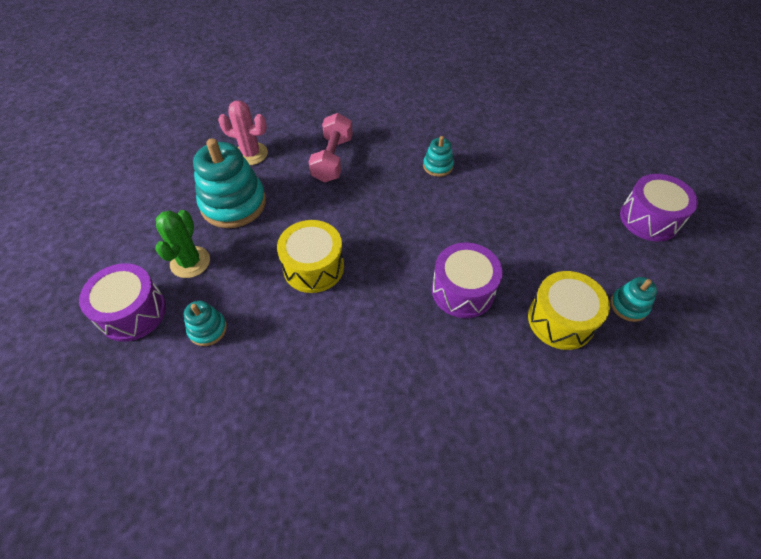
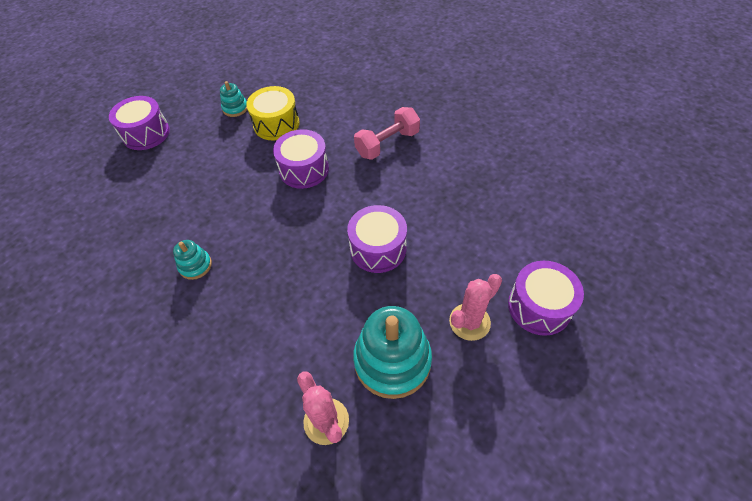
camera: 135 degrees left, 0 degrees up
green cactus [156,210,210,278] -> pink cactus [449,274,502,341]
turquoise stacking toy [184,301,227,346] -> none
yellow drum [277,220,344,293] -> purple drum [347,205,407,273]
pink dumbbell [309,113,353,182] -> pink dumbbell moved to [354,107,420,160]

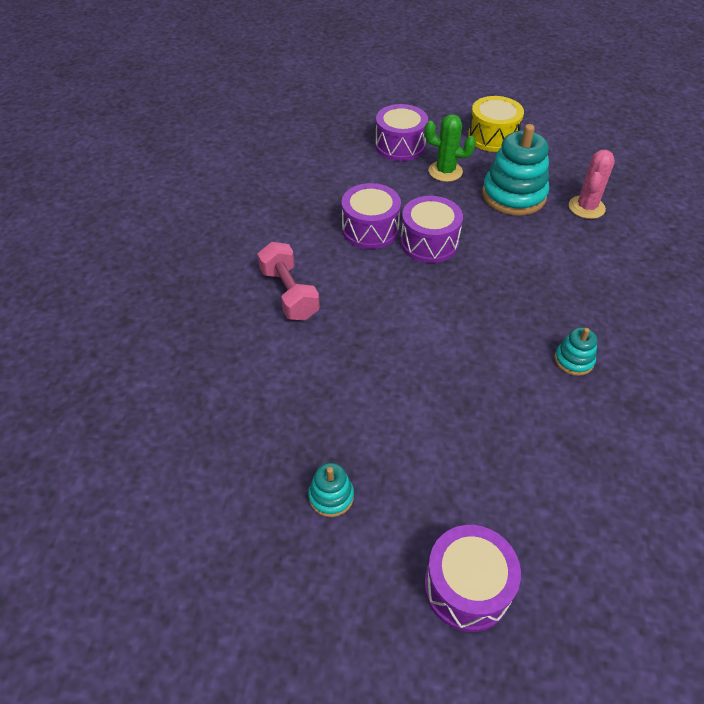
camera: 125 degrees left, 5 degrees down
yellow drum [246,86,300,141] -> yellow drum moved to [468,96,524,152]
purple drum [273,129,329,189] -> purple drum moved to [342,183,401,249]
pink dumbbell [354,107,420,160] -> pink dumbbell turned 45 degrees clockwise [258,242,320,320]
pink cactus [449,274,502,341] -> green cactus [425,114,476,182]

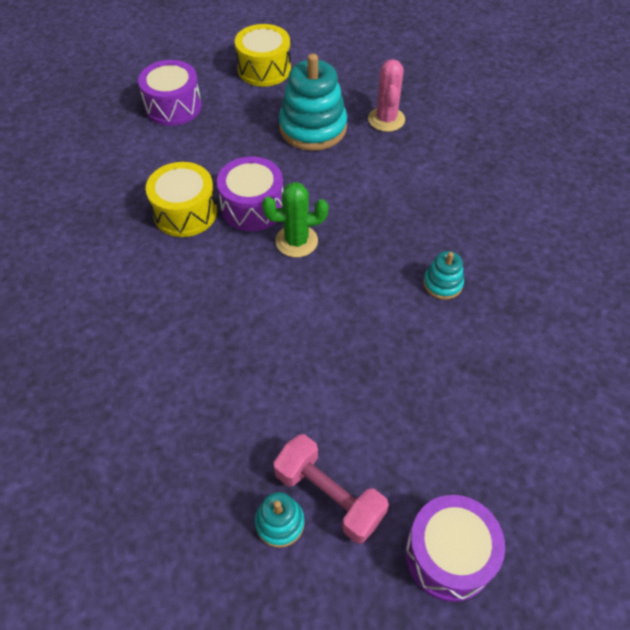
camera: 25 degrees left, 5 degrees up
pink dumbbell [258,242,320,320] -> pink dumbbell moved to [273,434,389,544]
purple drum [342,183,401,249] -> yellow drum [146,162,217,237]
green cactus [425,114,476,182] -> green cactus moved to [262,182,328,257]

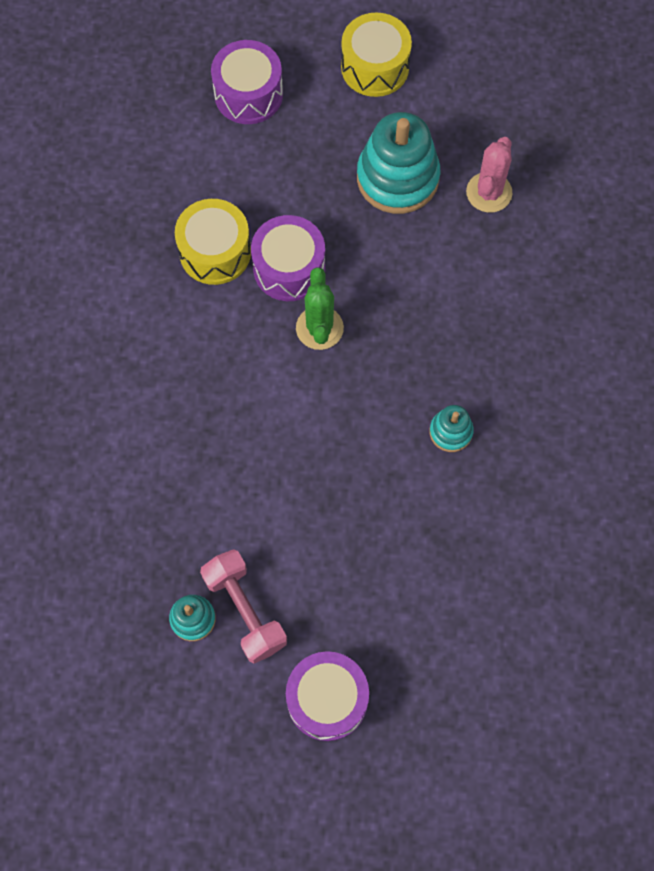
camera: 20 degrees right, 15 degrees up
green cactus [262,182,328,257] -> green cactus turned 75 degrees clockwise [296,267,344,350]

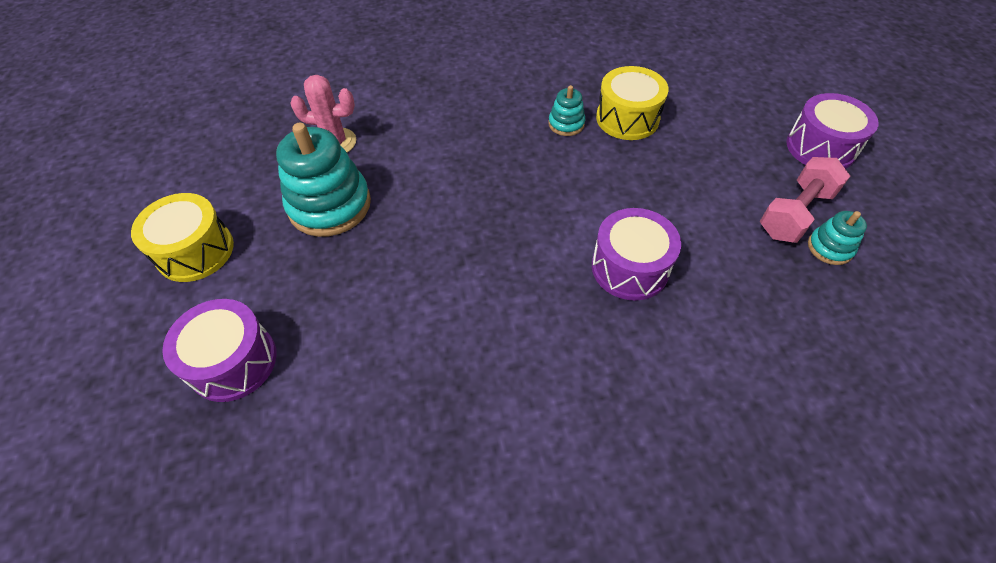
camera: 105 degrees left, 15 degrees down
yellow drum [175,199,251,285] -> yellow drum moved to [596,66,669,140]
purple drum [251,215,325,301] -> purple drum moved to [592,208,681,301]
green cactus [296,267,344,350] -> none

